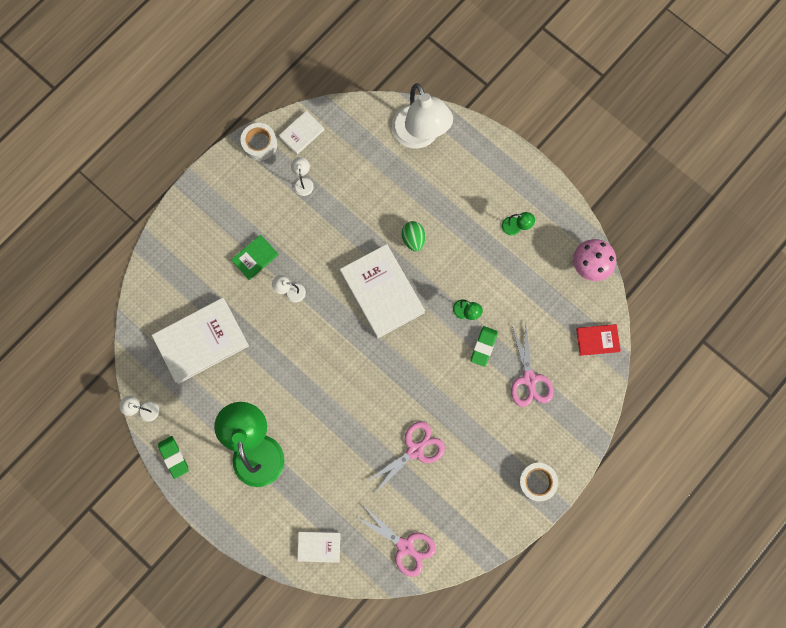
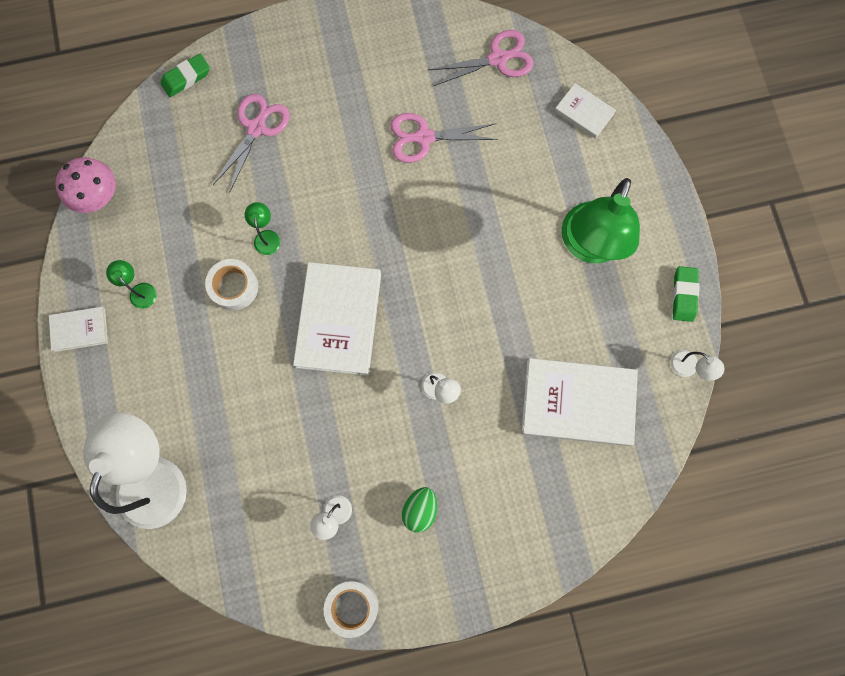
camera: 145 degrees left, 0 degrees up
green book [231,234,279,280] -> none
white book [279,111,324,155] -> white book moved to [49,307,108,352]
pink scissors [354,504,436,577] -> pink scissors turned 90 degrees clockwise [428,30,534,86]
green egg [402,221,425,252] -> green egg moved to [402,487,437,533]
green eraser [471,326,498,367] -> green eraser moved to [161,54,210,97]
white tape [518,463,558,501] -> white tape moved to [205,259,258,311]
red book [576,324,621,356] -> none

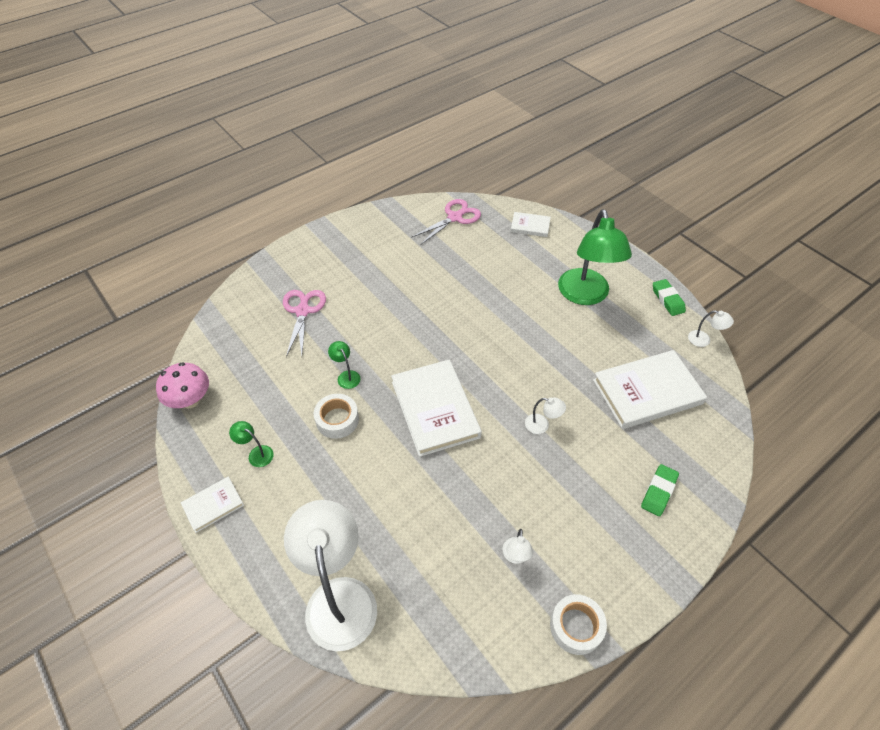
camera: 25 degrees left, 25 degrees down
green eraser [161,54,210,97] -> green eraser moved to [641,464,679,516]
pink scissors [390,113,498,163] -> none
green egg [402,487,437,533] -> none

